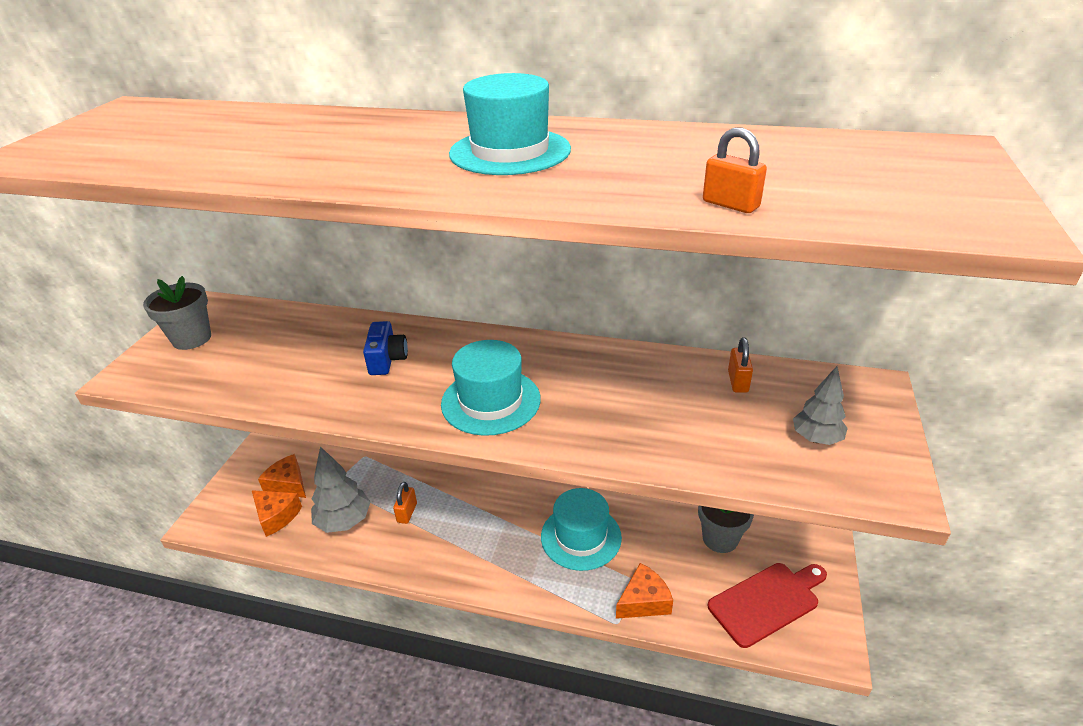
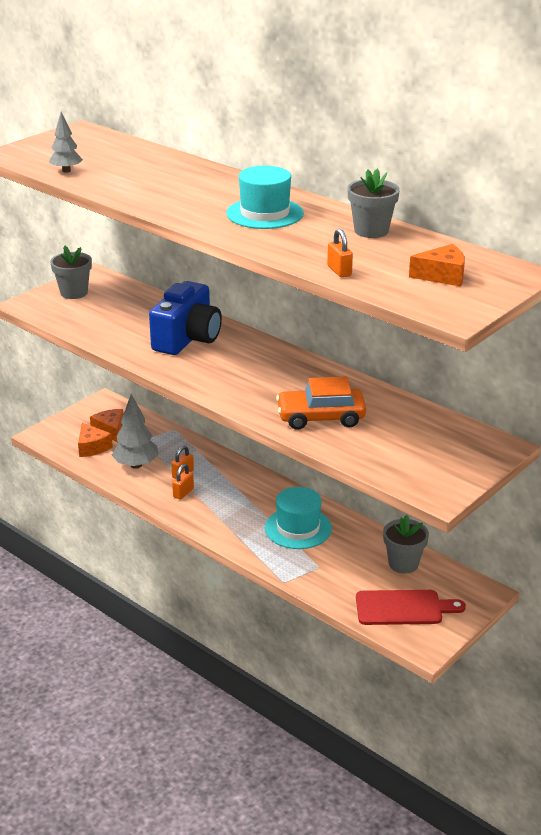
camera: 25 degrees right, 5 degrees down
blue camera [363,321,408,375] -> blue camera [149,281,222,355], size x2.00
turquoise hat [441,340,541,436] -> none
orange cheese [616,563,673,619] -> orange cheese moved to [409,244,465,287]
orange padlock [728,337,753,393] -> orange padlock moved to [172,464,194,500]
grey tree [793,366,848,445] -> grey tree moved to [49,112,83,173]
none -> orange car [276,377,366,430]
none -> grey flower pot [347,169,400,238]

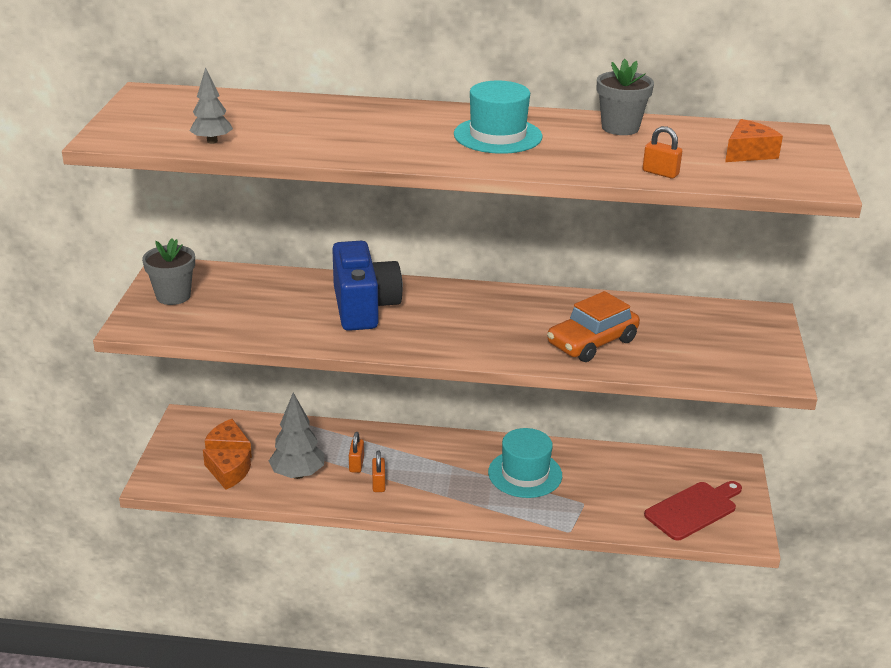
camera: 35 degrees left, 0 degrees up
grey flower pot [383,515,429,574] -> none

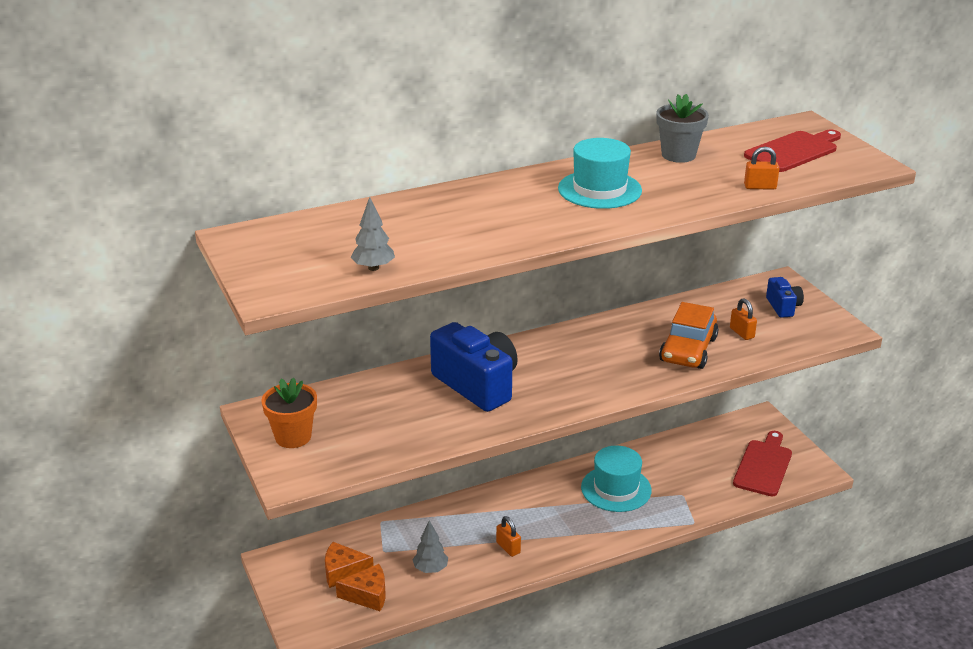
camera: 30 degrees left, 0 degrees up
grey flower pot [142,239,195,305] -> orange flower pot [261,378,317,448]
grey tree [269,393,324,479] -> grey tree [412,520,448,573], size x0.63
orange padlock [349,432,364,473] -> orange padlock moved to [730,298,757,340]
orange cheese [725,119,783,162] -> red cutting board [744,129,841,172]
none -> blue camera [766,277,804,318]

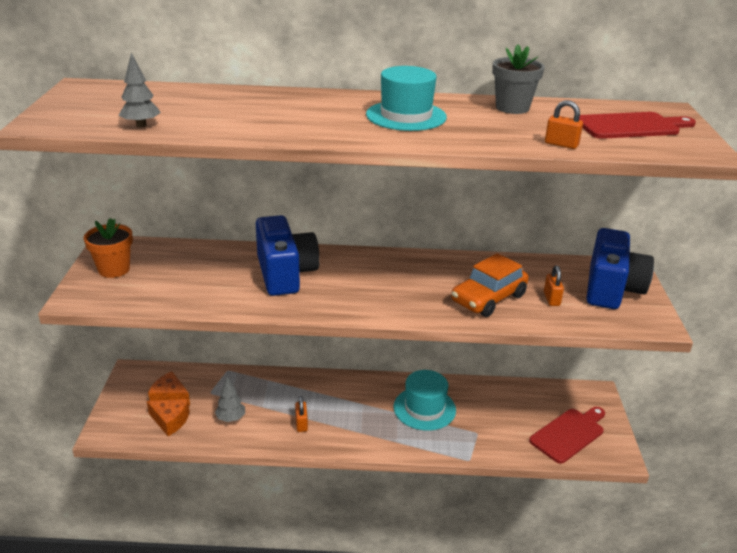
camera: 25 degrees right, 0 degrees up
blue camera [766,277,804,318] -> blue camera [587,228,654,309], size x2.00

